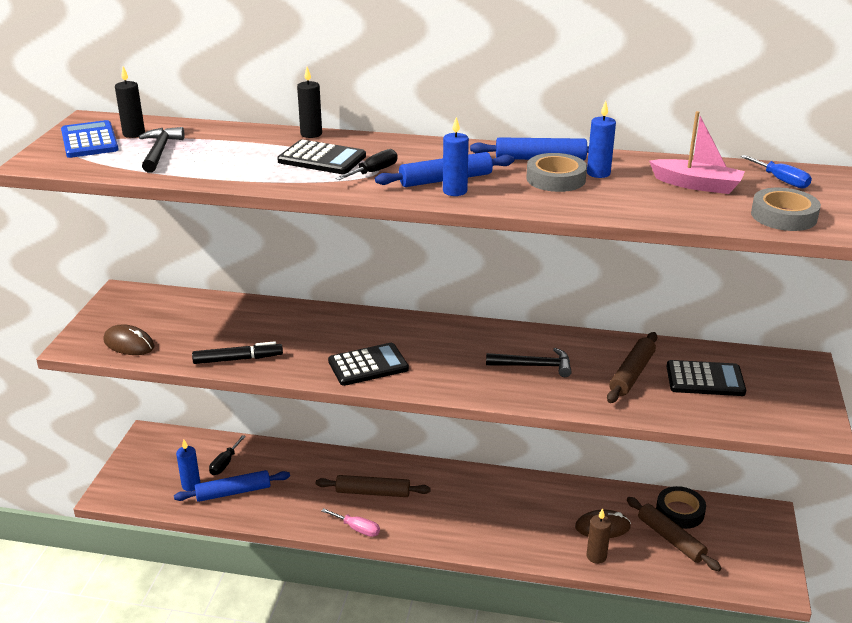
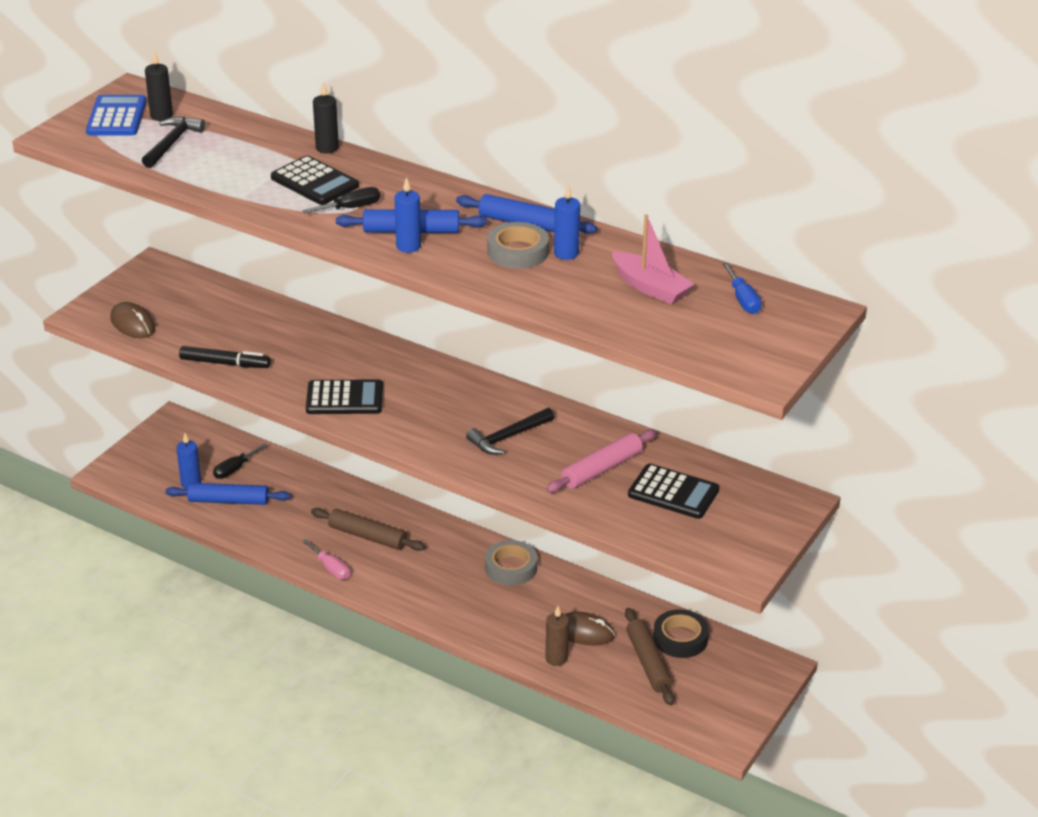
camera: 20 degrees right, 5 degrees up
black hammer [486,348,572,377] -> black hammer turned 120 degrees clockwise [466,408,554,455]
brown rolling pin [607,332,657,403] -> pink rolling pin [546,429,657,493]
grey tape [751,187,821,231] -> grey tape moved to [485,540,537,585]

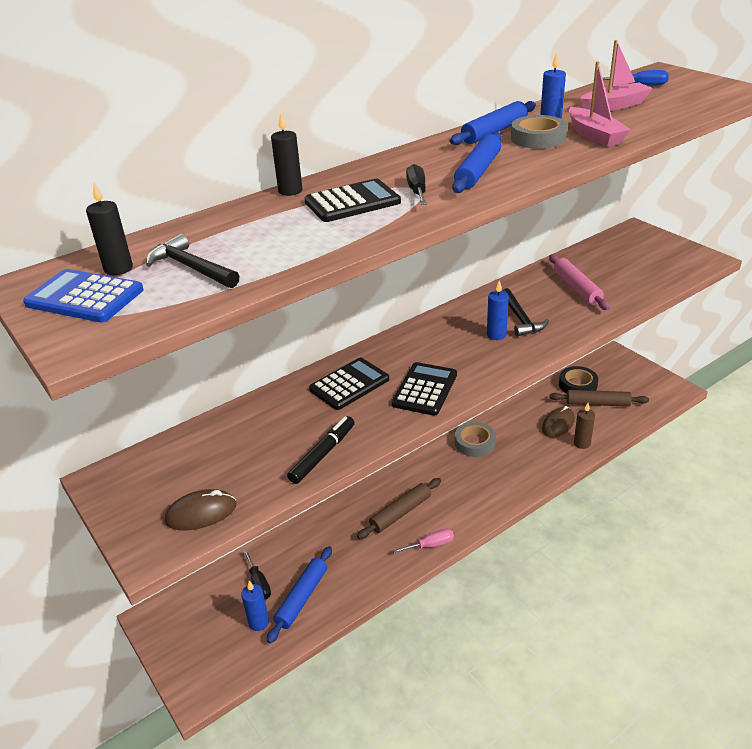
camera: 65 degrees left, 0 degrees up
blue candle [394,177,421,253] -> blue candle moved to [487,280,509,340]
black calculator [628,464,719,519] -> black calculator moved to [309,358,389,410]
none -> pink boat [569,62,631,147]

